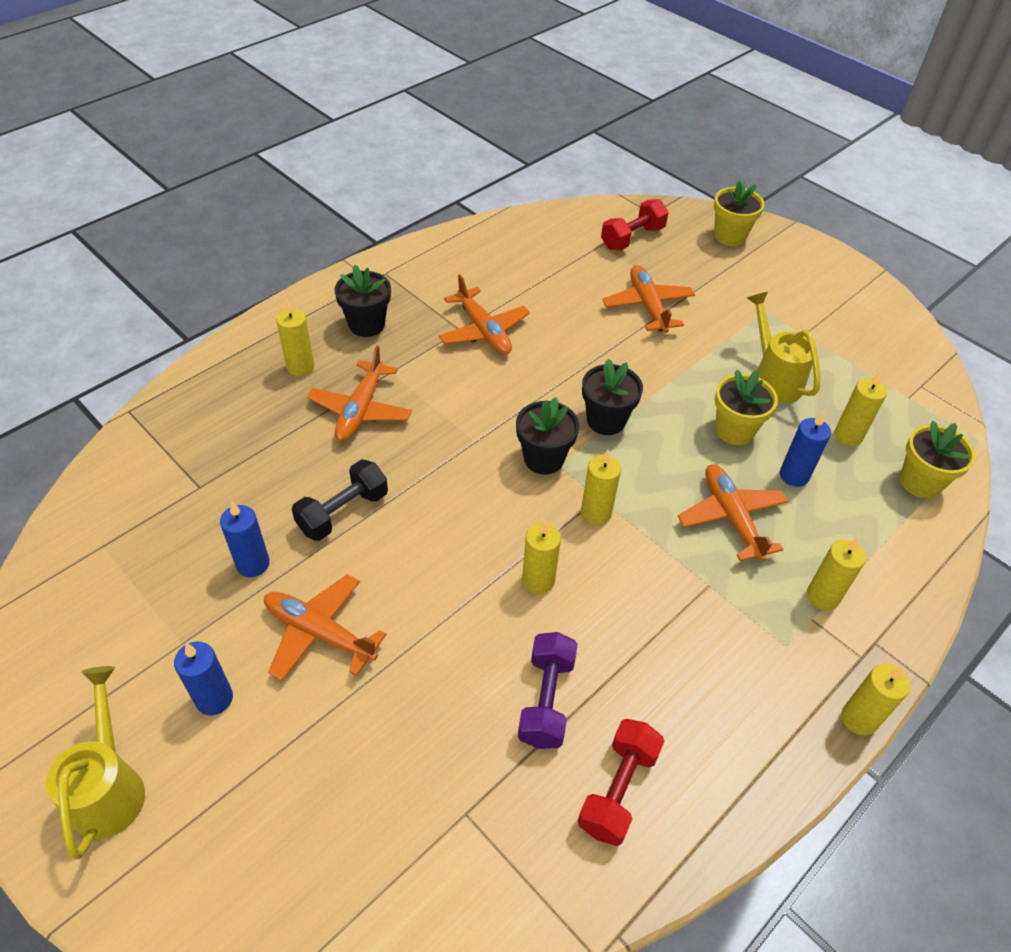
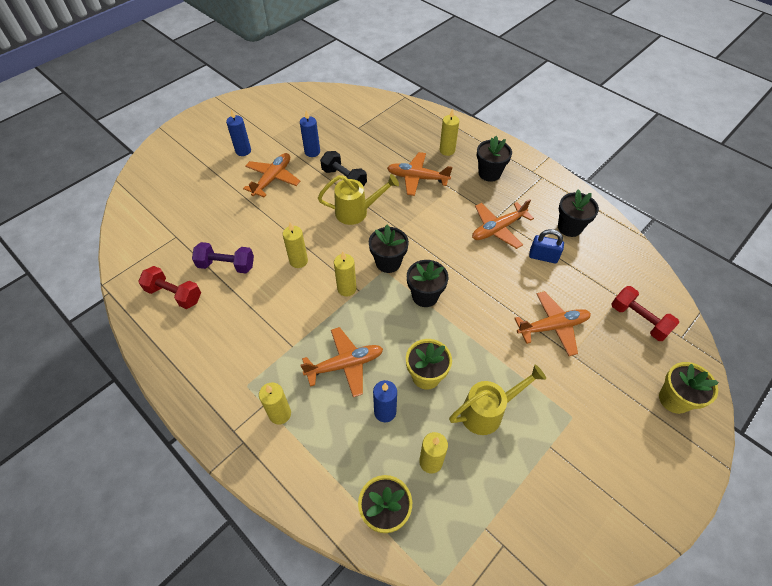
camera: 90 degrees right, 5 degrees up
yellow watering can [46,666,145,859] -> yellow watering can moved to [318,174,399,225]
yellow candle [842,664,910,736] -> none
none -> blue padlock [529,229,564,263]
none -> black flower pot [558,189,599,237]

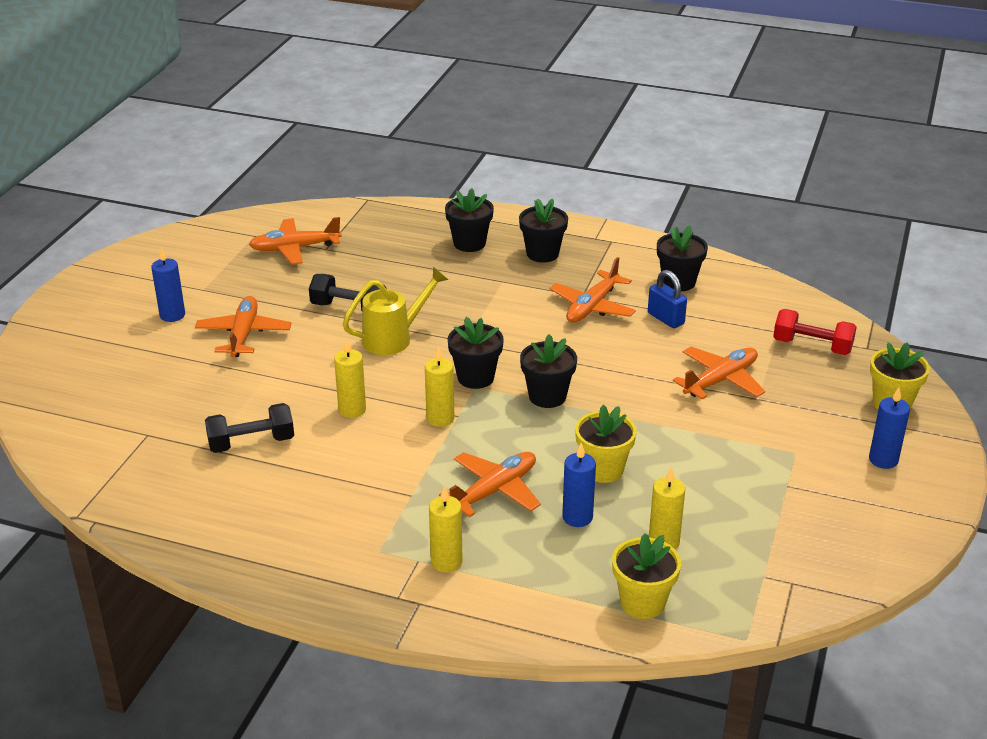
camera: 25 degrees left, 20 degrees down
red dumbbell [138,266,201,309] -> none
purple dumbbell [192,242,254,273] -> black dumbbell [205,403,294,453]
blue candle [300,110,320,157] -> blue candle moved to [869,387,910,469]
orange plane [387,152,452,196] -> orange plane moved to [249,217,342,264]
yellow candle [440,108,459,156] -> black flower pot [445,188,494,252]
yellow watering can [449,365,546,435] -> none
blue padlock [529,229,564,263] -> blue padlock turned 60 degrees clockwise [648,270,687,328]

